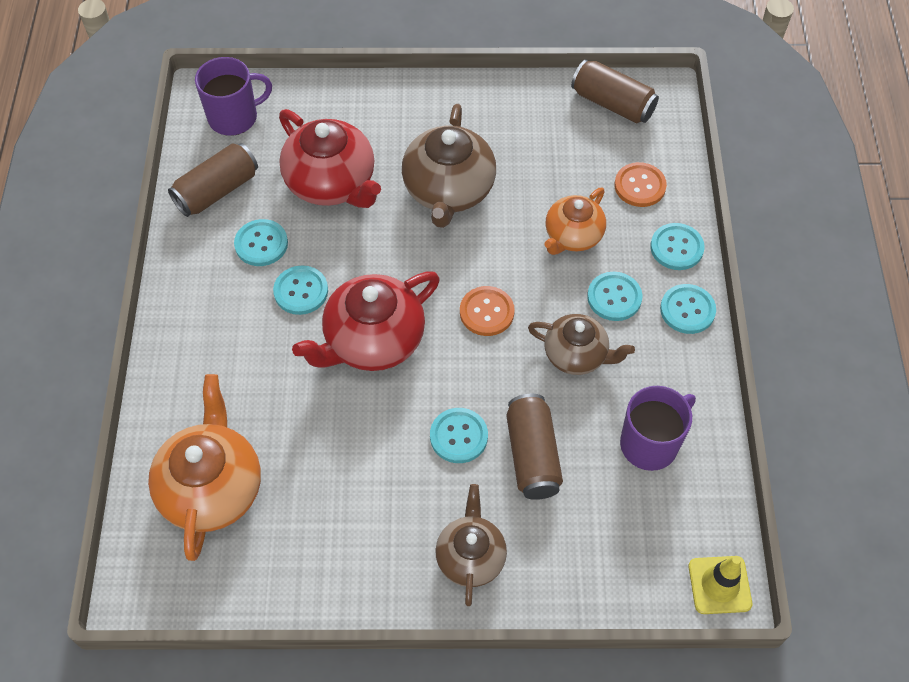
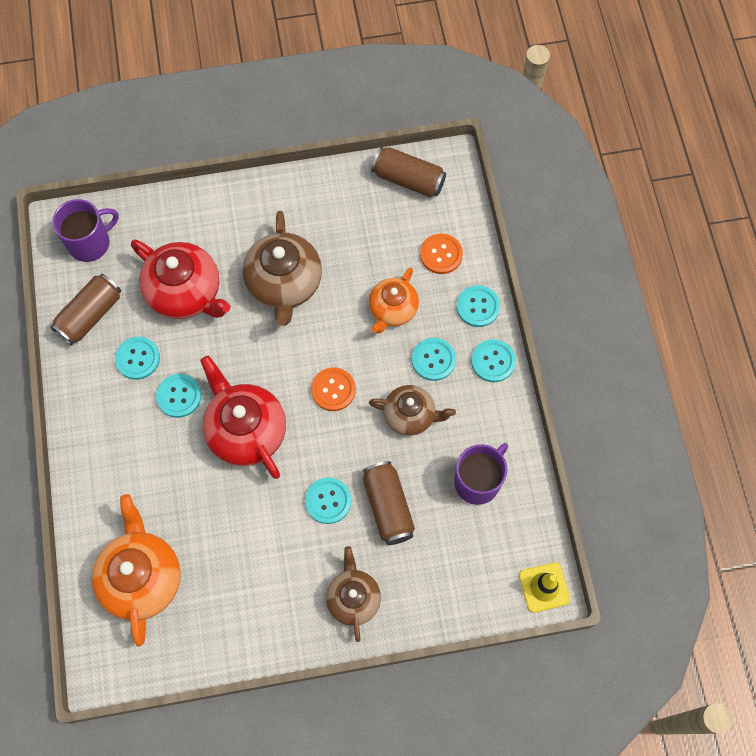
camera: 10 degrees left, 10 degrees up
red teapot [292,272,440,371] -> red teapot turned 105 degrees clockwise [200,355,286,479]

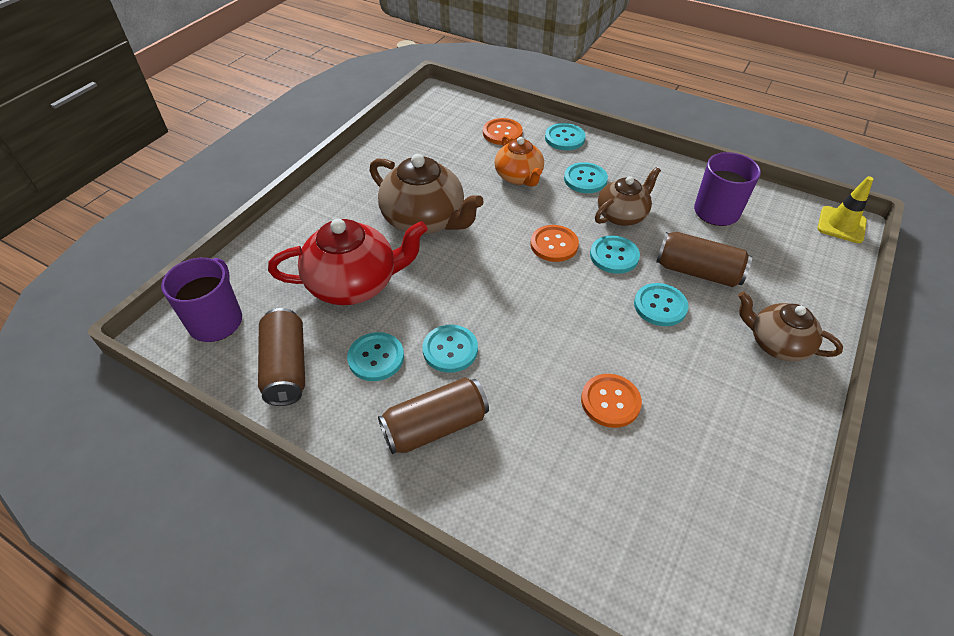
camera: 50 degrees left, 20 degrees down
orange teapot [92,494,181,647] -> none
red teapot [200,355,286,479] -> none
brown can [372,147,446,197] -> brown can moved to [378,377,489,454]
turquoise button [471,339,516,382] -> turquoise button moved to [590,235,640,274]
none -> orange button [581,374,642,428]

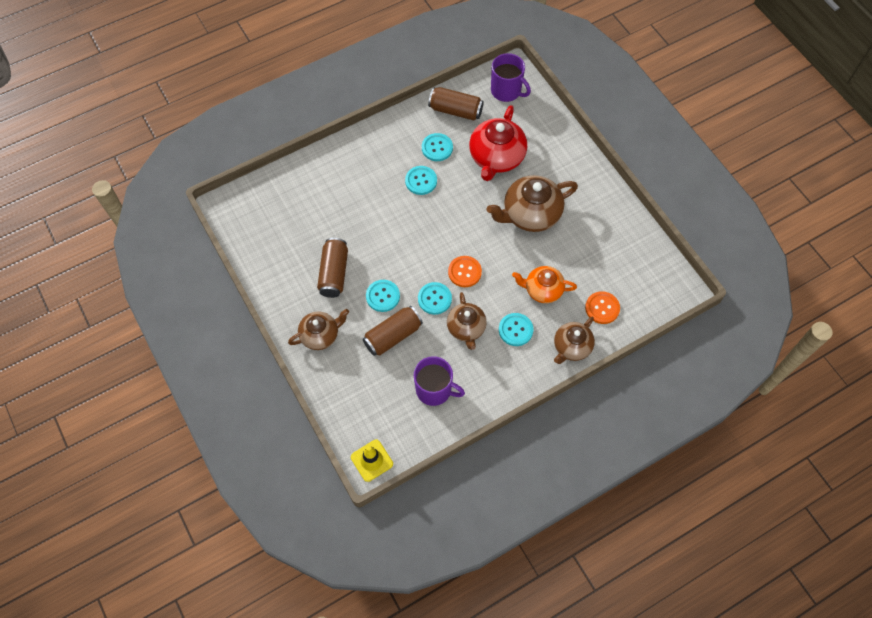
camera: 120 degrees right, 15 degrees up
brown can [378,377,489,454] -> brown can moved to [317,238,348,298]
turquoise button [545,123,586,150] -> brown teapot [554,317,595,364]
orange button [581,374,642,428] -> none

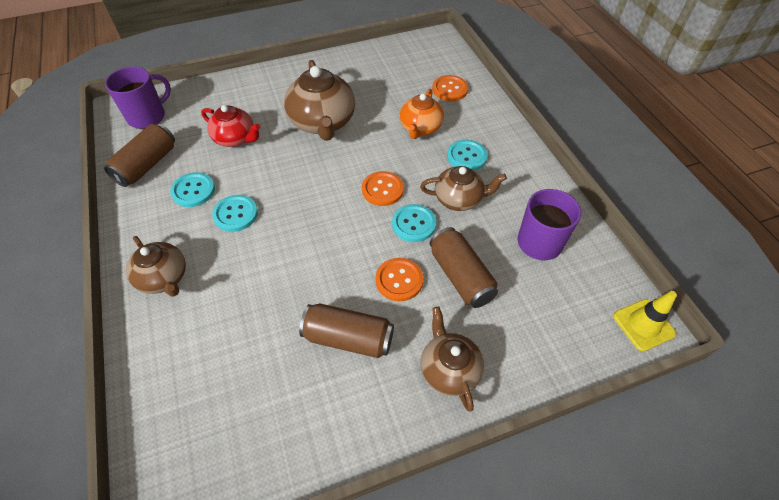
camera: 80 degrees left, 10 degrees down
turquoise button [366,280,400,312] -> orange button [375,258,423,301]
red teapot [469,105,527,181] -> red teapot [201,105,260,147], size x0.63
brown teapot [554,317,595,364] -> brown teapot moved to [126,236,186,296]

